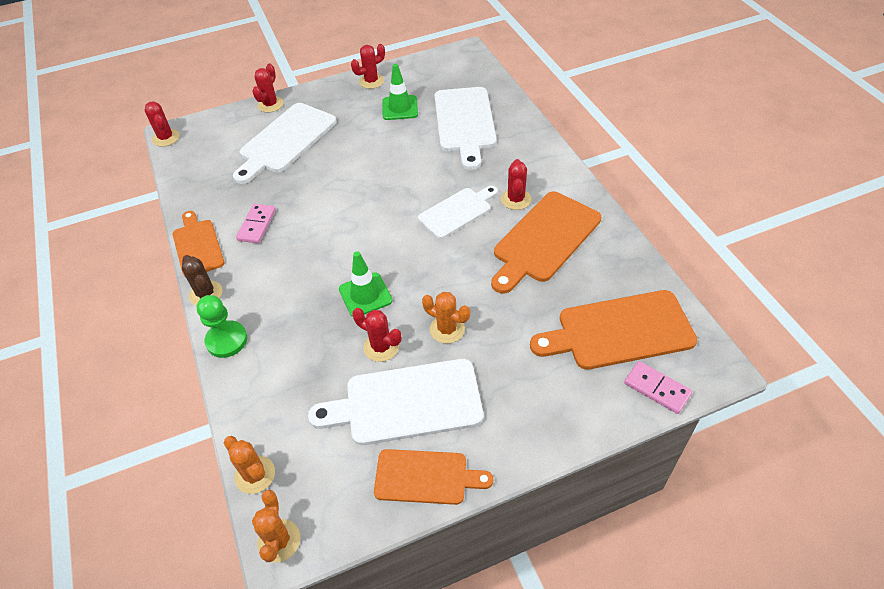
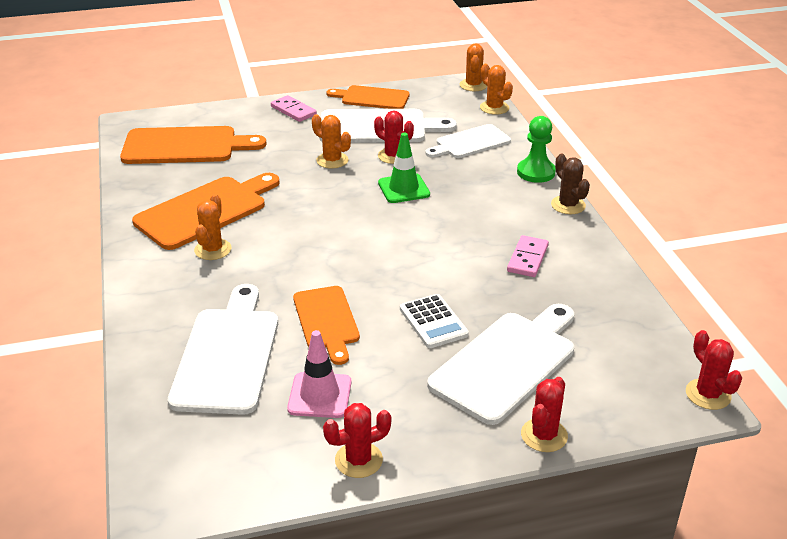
camera: 175 degrees left, 15 degrees down
orange cutting board [172,211,224,277] -> orange cutting board moved to [293,286,360,365]
green traffic cone [382,64,418,120] -> pink traffic cone [287,330,352,418]
white cutting board [418,186,498,239] -> white cutting board moved to [425,124,511,158]
red cactus [501,159,531,210] -> orange cactus [194,194,231,260]
pink domino [624,361,692,414] -> pink domino moved to [271,95,317,122]
none -> white calculator [400,294,469,348]

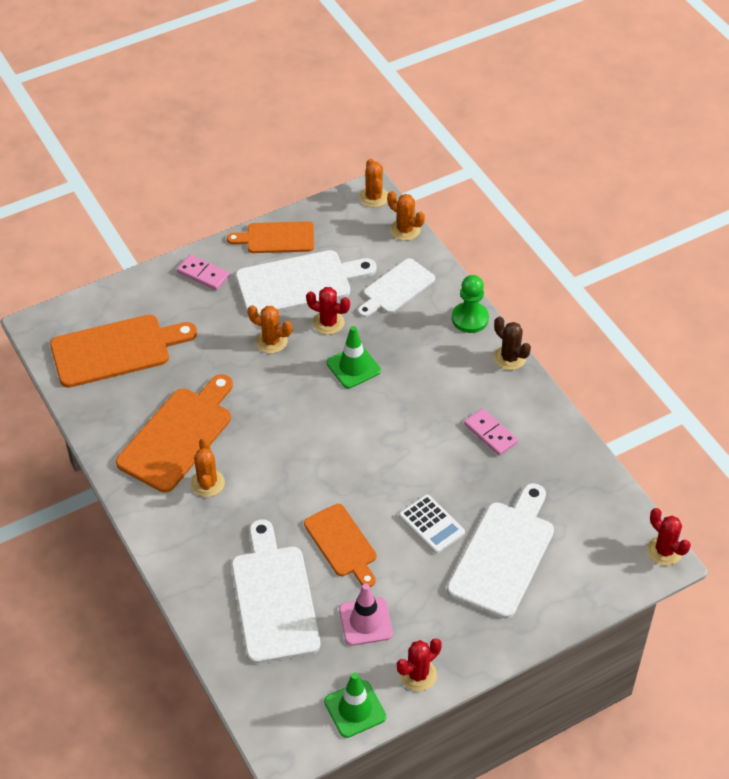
camera: 15 degrees left, 15 degrees up
pink domino [507,235,549,277] -> pink domino turned 45 degrees counterclockwise [464,408,518,456]
red cactus [521,377,568,452] -> none
none -> green traffic cone [324,672,386,738]

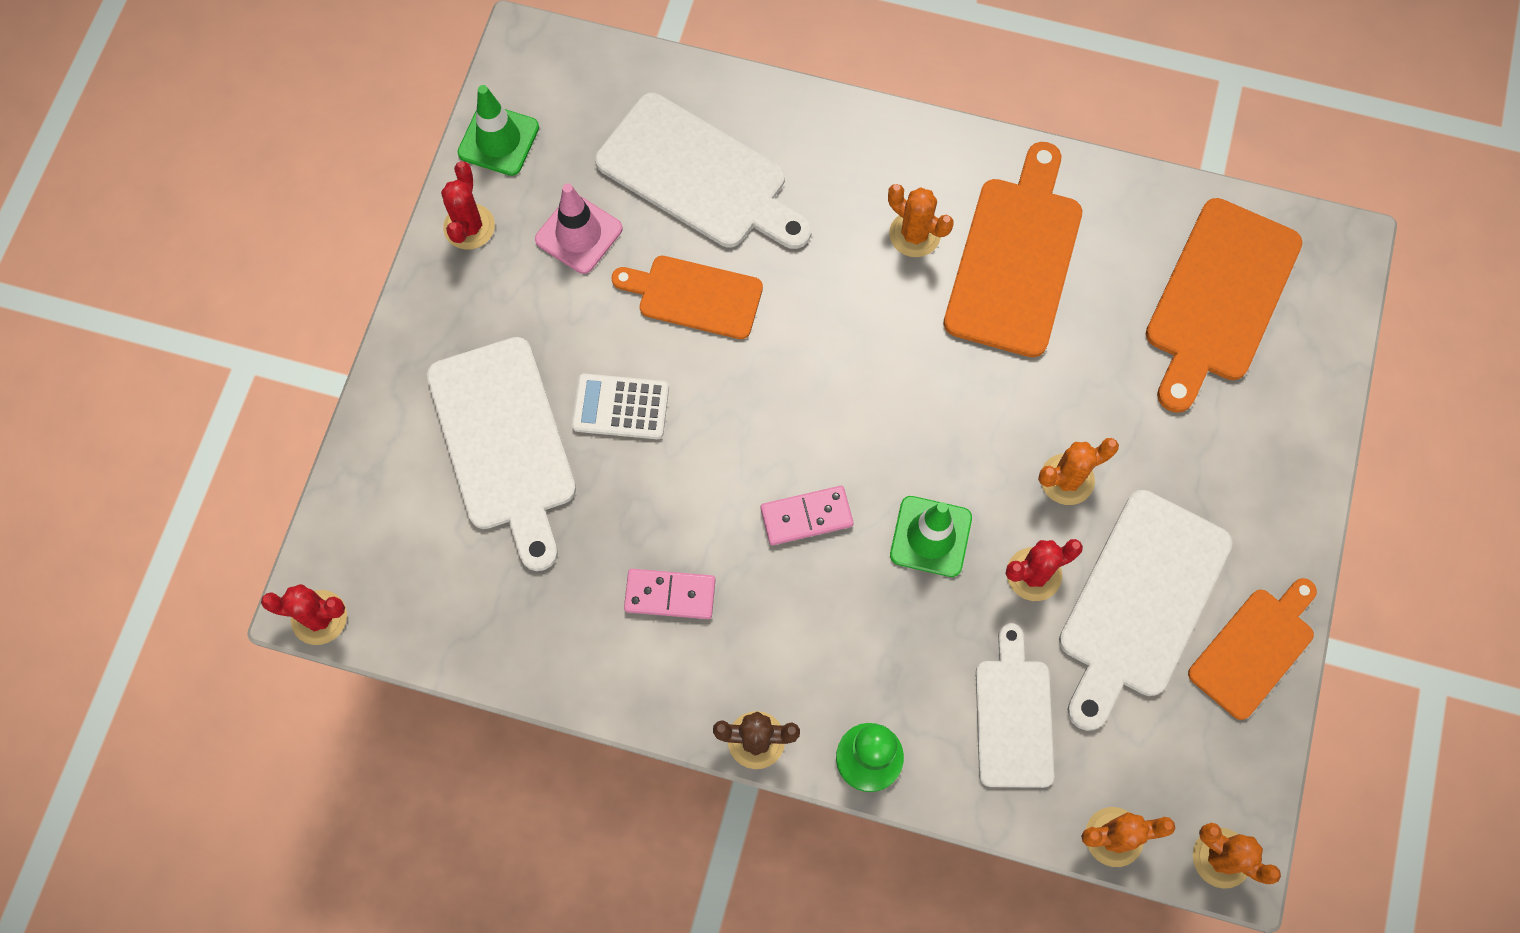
camera: 135 degrees right, 20 degrees up
orange cutting board [116,374,233,493] -> orange cutting board turned 150 degrees counterclockwise [943,142,1082,357]
pink domino [177,254,230,290] -> pink domino moved to [761,486,854,545]

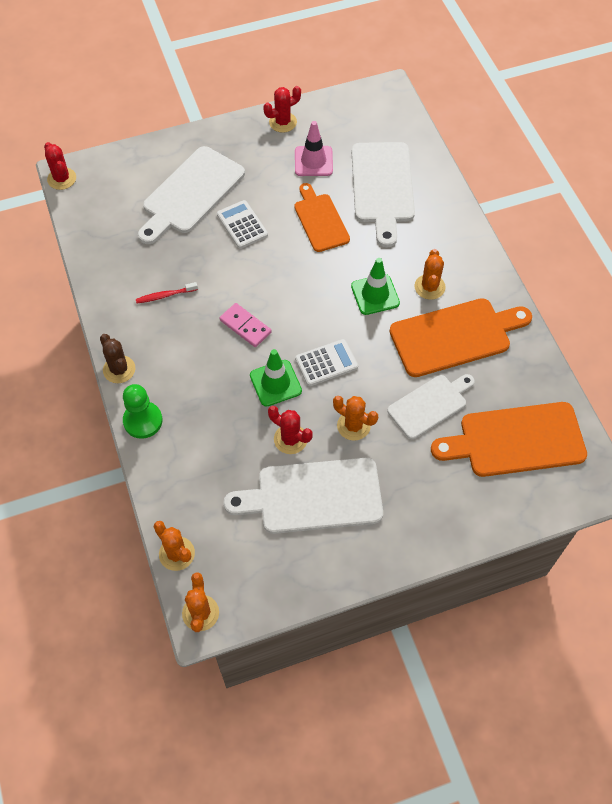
camera: 55 degrees right, 10 degrees down
green traffic cone [458,85,539,176] -> green traffic cone moved to [351,258,400,315]
pink domino [624,569,716,619] -> red toothbrush [136,282,198,303]
white cutting board [976,623,1054,788] -> white cutting board moved to [387,374,475,439]
orange cutting board [1188,578,1317,720] -> none
none -> white calculator [295,339,358,386]

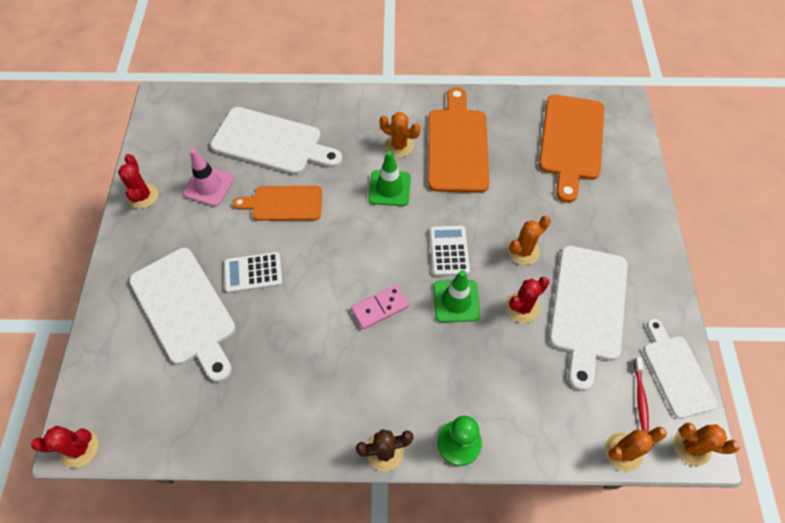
camera: 70 degrees left, 0 degrees up
red toothbrush [136,282,198,303] -> red toothbrush moved to [634,357,649,431]
white cutting board [387,374,475,439] -> white cutting board moved to [643,319,718,419]

